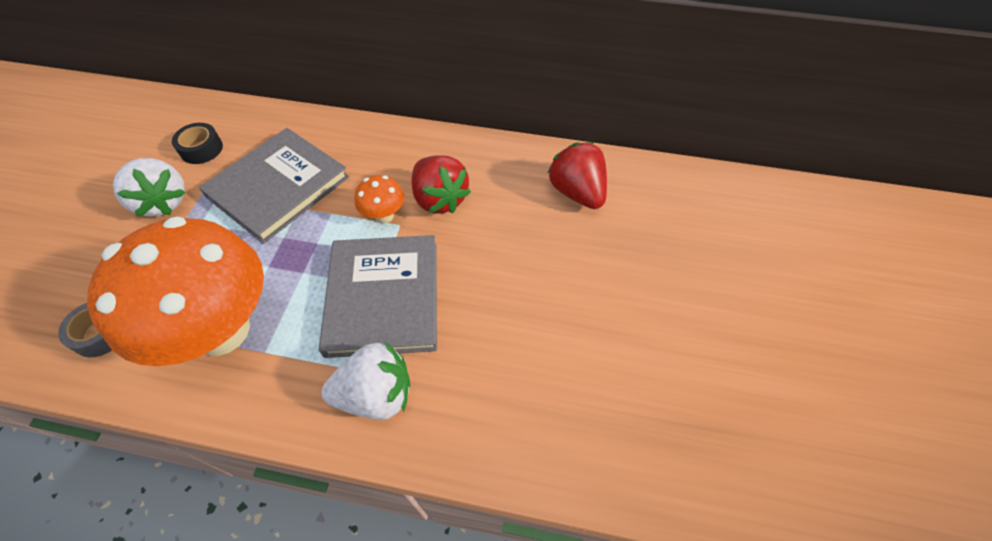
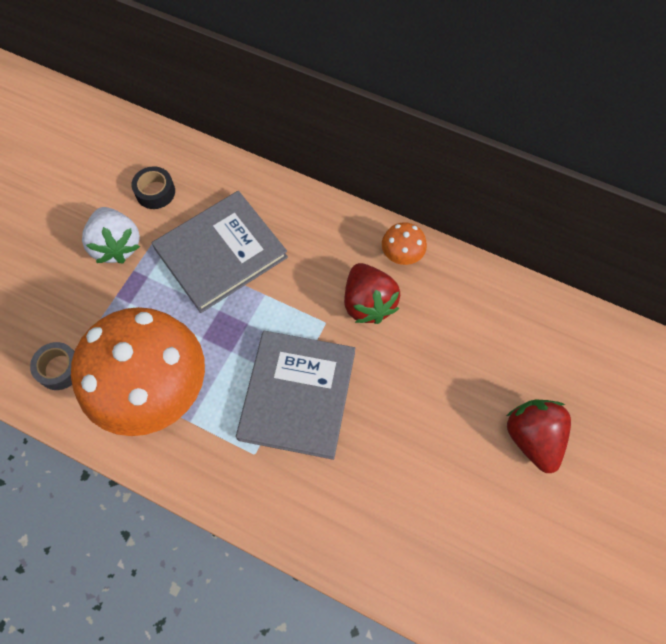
camera: 15 degrees right, 10 degrees up
white strawberry [321,342,410,420] -> none
orange mushroom [354,175,404,224] -> orange mushroom moved to [382,222,427,265]
red strawberry [548,142,607,209] -> red strawberry moved to [507,400,571,473]

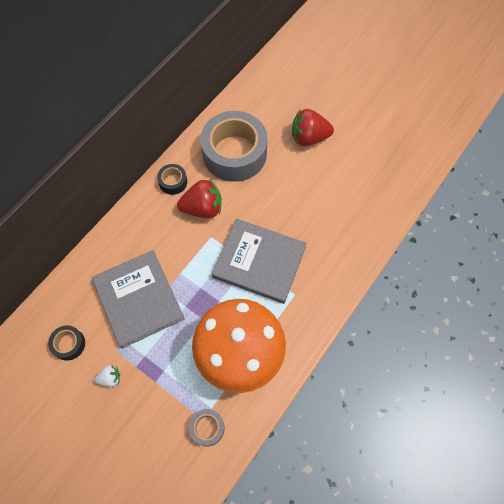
camera: 80 degrees left, 0 degrees up
white strawberry [82,207,140,263] -> white strawberry [94,365,120,387], size x0.50
orange mushroom [382,222,427,265] -> black tape [157,164,187,195]
none -> grey tape [200,111,268,182]

